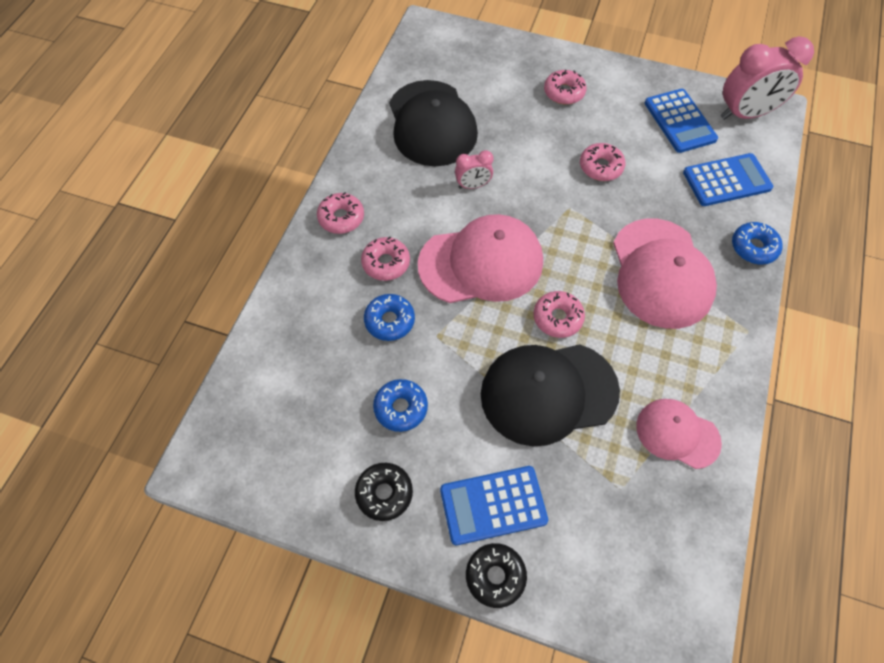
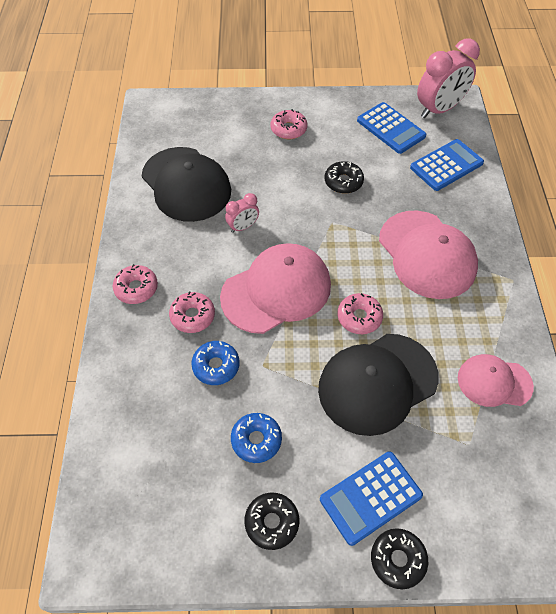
camera: 20 degrees left, 5 degrees down
pink donut [580,143,625,181] -> black donut [325,161,364,194]
blue donut [732,222,783,265] -> none

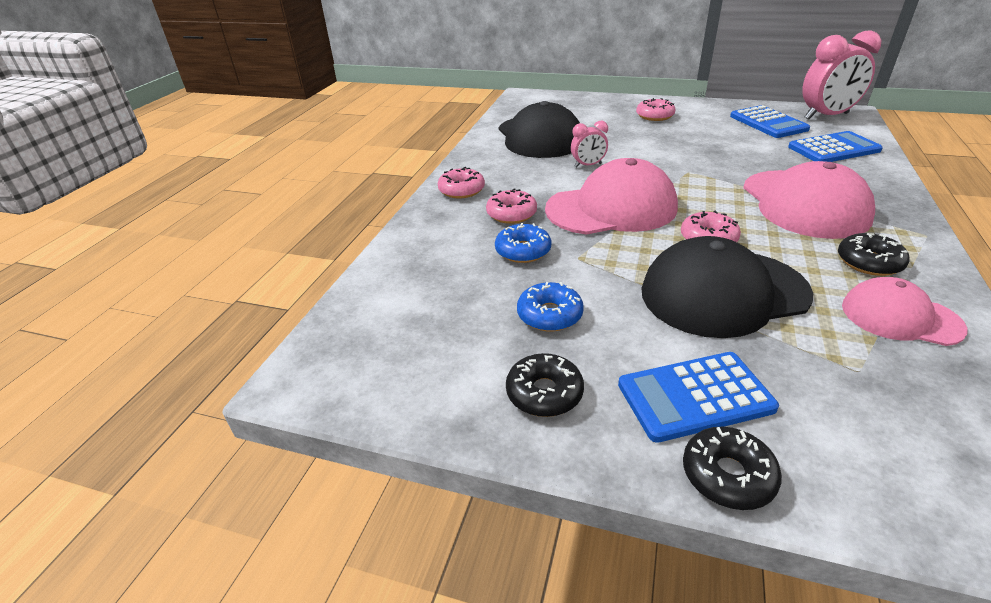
camera: 20 degrees right, 20 degrees down
black donut [325,161,364,194] -> black donut moved to [838,233,910,276]

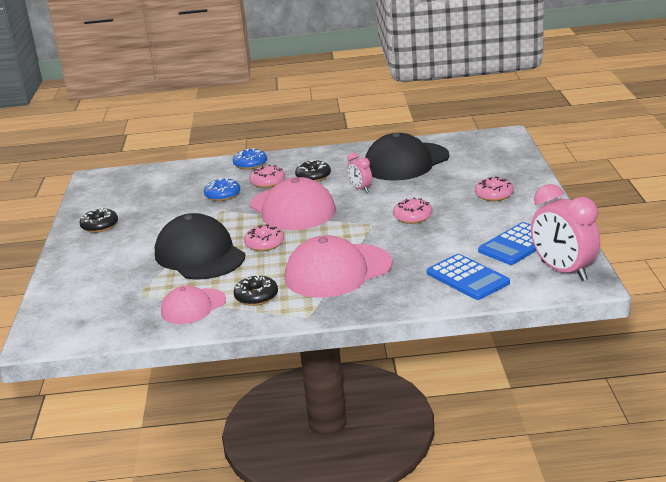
camera: 70 degrees right, 10 degrees down
pink donut [438,167,485,198] -> pink donut moved to [393,198,433,224]
blue donut [517,282,584,332] -> blue donut moved to [233,148,267,170]
blue calculator [618,352,779,443] -> none
black donut [683,427,782,510] -> black donut moved to [295,160,331,182]
pink cap [842,277,967,346] -> pink cap turned 135 degrees counterclockwise [161,285,226,324]

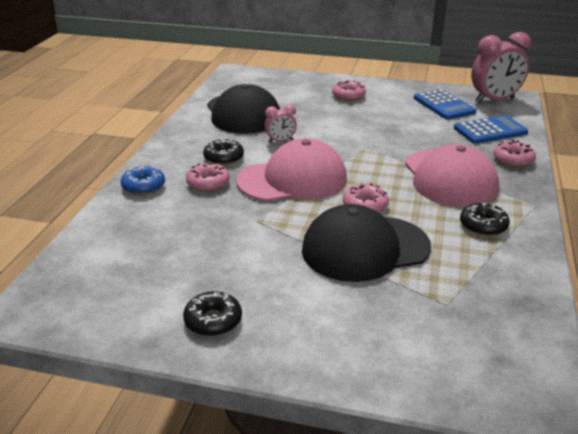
camera: 75 degrees left, 5 degrees up
pink cap [161,285,226,324] -> none
blue donut [204,178,240,201] -> none
pink donut [393,198,433,224] -> pink donut moved to [493,140,536,167]

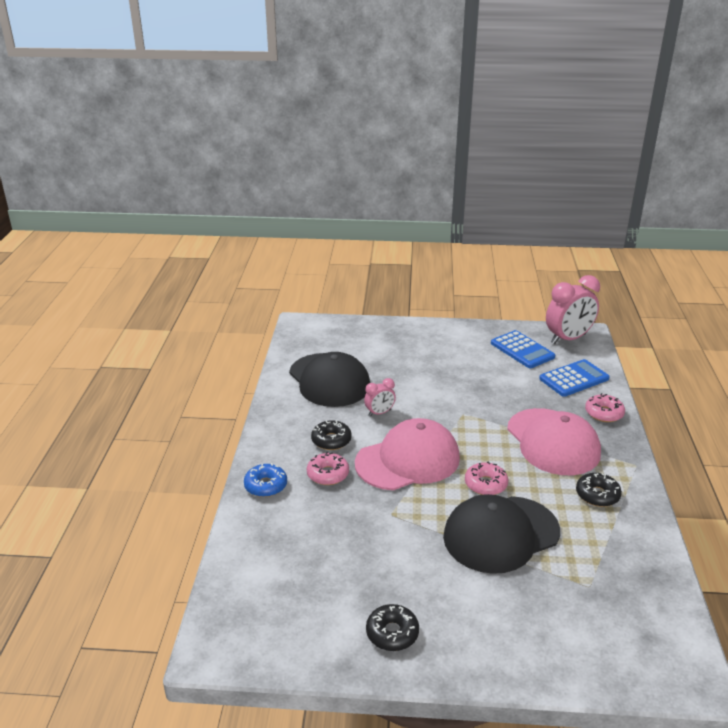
camera: 10 degrees left, 0 degrees up
pink donut [332,80,366,101] -> none

